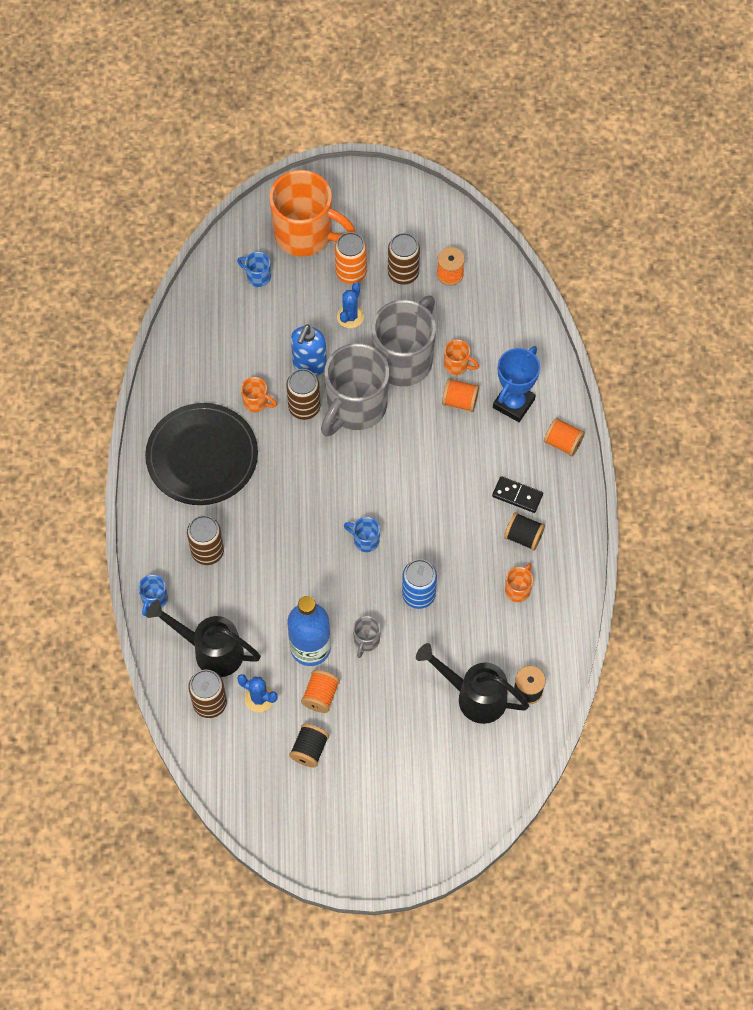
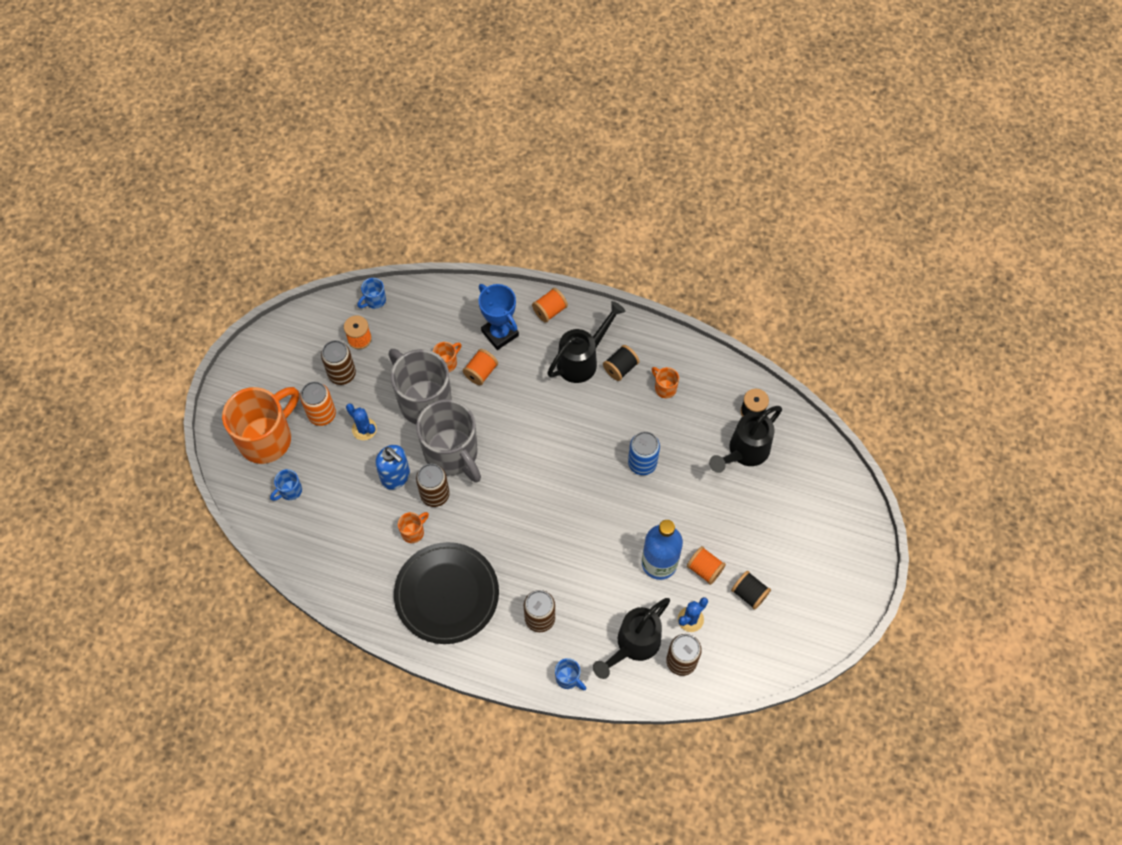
camera: 70 degrees left, 0 degrees up
blue mug [344,517,380,552] -> blue mug moved to [358,278,386,309]
grey mug [353,616,381,658] -> none
black domino [492,476,543,513] -> black watering can [547,301,626,383]

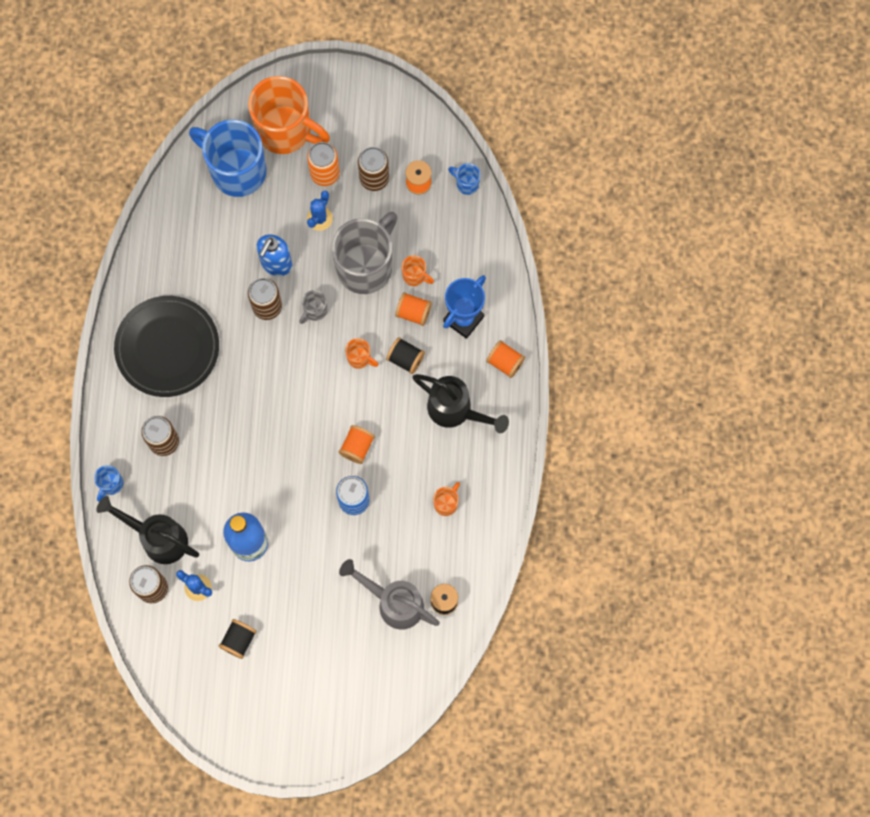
camera: 75 degrees right, 10 degrees up
blue mug [270,469,302,501] -> blue mug [189,119,266,197], size x2.42
orange mug [398,512,429,543] -> orange mug moved to [345,338,378,369]
grey mug [416,399,481,483] -> grey mug [299,290,327,324], size x0.41
black spool [603,345,639,381] -> black spool moved to [386,337,425,374]
orange spool [687,546,726,585] -> orange spool moved to [339,425,375,464]
black watering can [709,406,782,473] -> grey watering can [339,559,440,630]

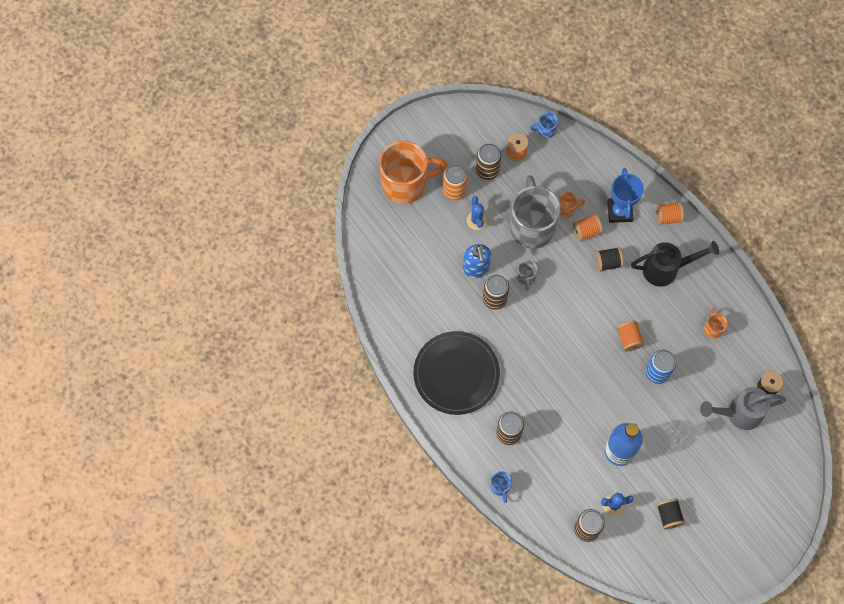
camera: 40 degrees left, 5 degrees down
black watering can [96,496,199,564] -> none
blue mug [189,119,266,197] -> none
orange mug [345,338,378,369] -> none

